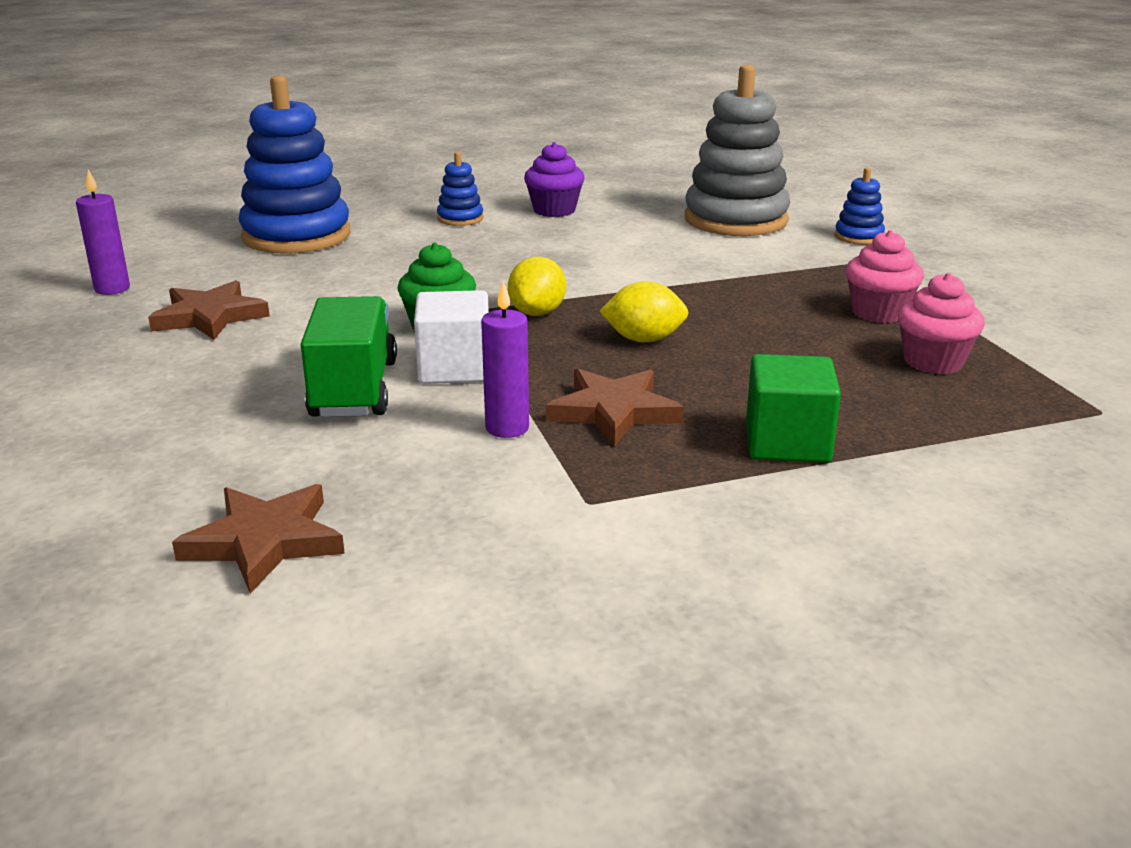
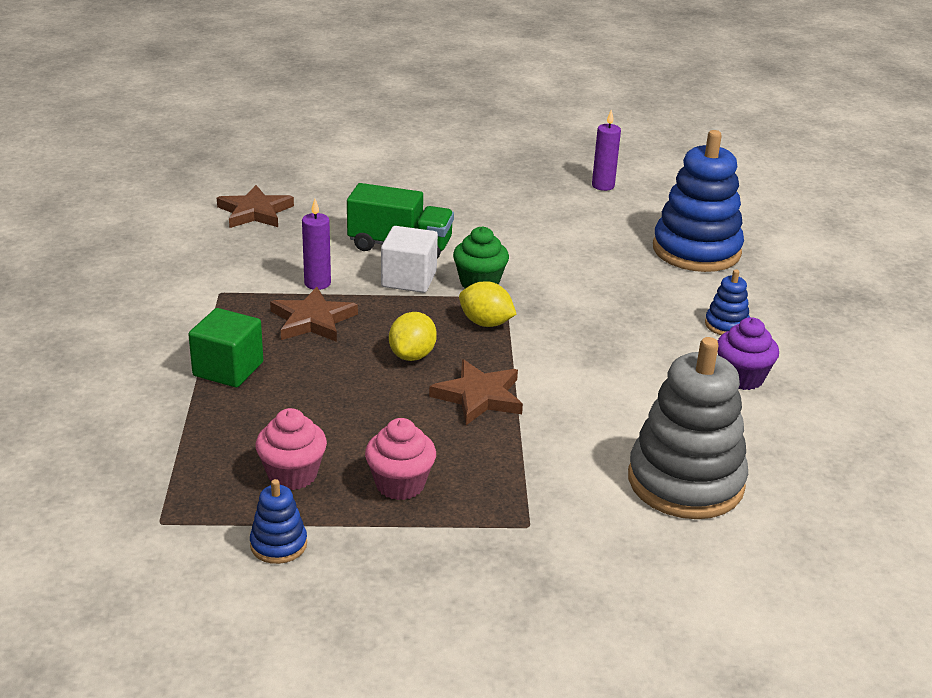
camera: 105 degrees right, 5 degrees up
brown star [148,280,270,340] -> brown star moved to [429,359,523,425]
blue stacking toy [835,167,885,245] -> blue stacking toy moved to [250,479,307,564]

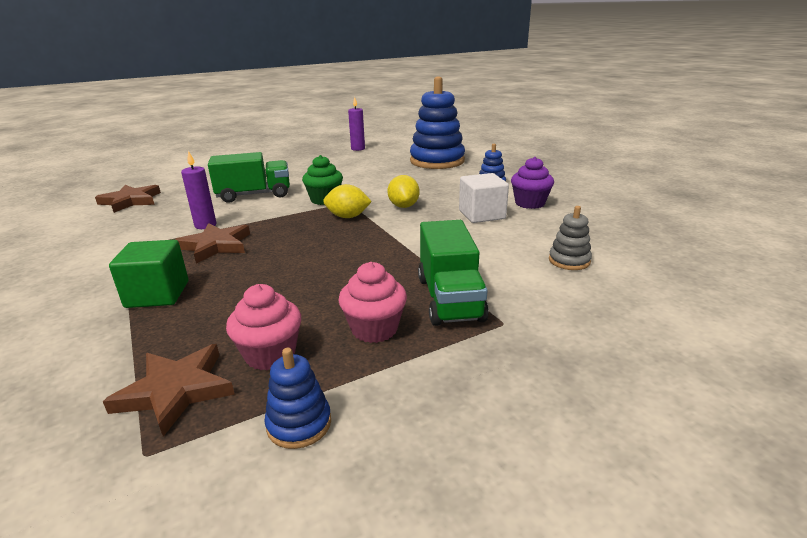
camera: 25 degrees left, 5 degrees down
white cube [381,226,438,293] -> white cube moved to [459,173,509,223]
yellow lemon [389,312,437,361] -> yellow lemon moved to [387,175,420,208]
brown star [429,359,523,425] -> brown star moved to [103,344,235,437]
grey stacking toy [628,337,748,519] -> grey stacking toy [549,206,592,270], size x0.45
none -> green truck [418,220,489,326]

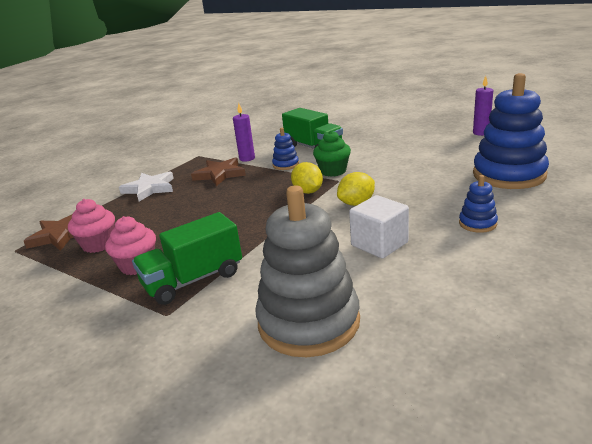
camera: 65 degrees right, 0 degrees up
brown star [95,185,161,213] -> none
green cube [109,240,188,308] -> white star [119,171,174,202]
blue stacking toy [264,348,331,449] -> blue stacking toy moved to [272,128,299,170]
purple cupcake [511,157,554,209] -> none
grey stacking toy [549,206,592,270] -> grey stacking toy [255,185,360,357], size x2.23

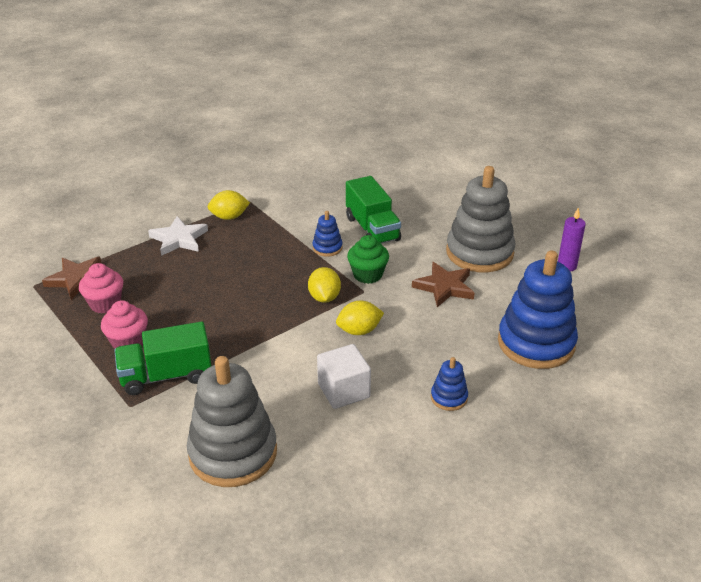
camera: 15 degrees right, 10 degrees up
brown star [191,157,246,186] -> brown star moved to [412,262,475,307]
purple candle [233,103,255,162] -> none
none -> yellow lemon [207,190,250,220]
none -> grey stacking toy [446,166,516,272]

